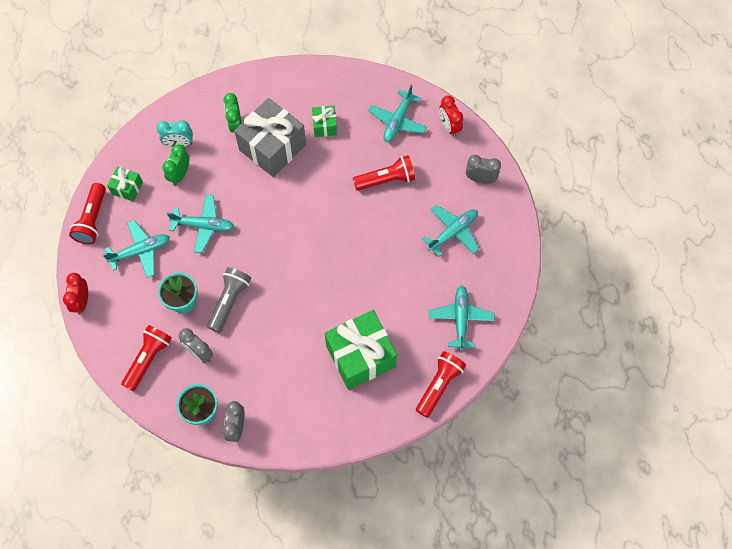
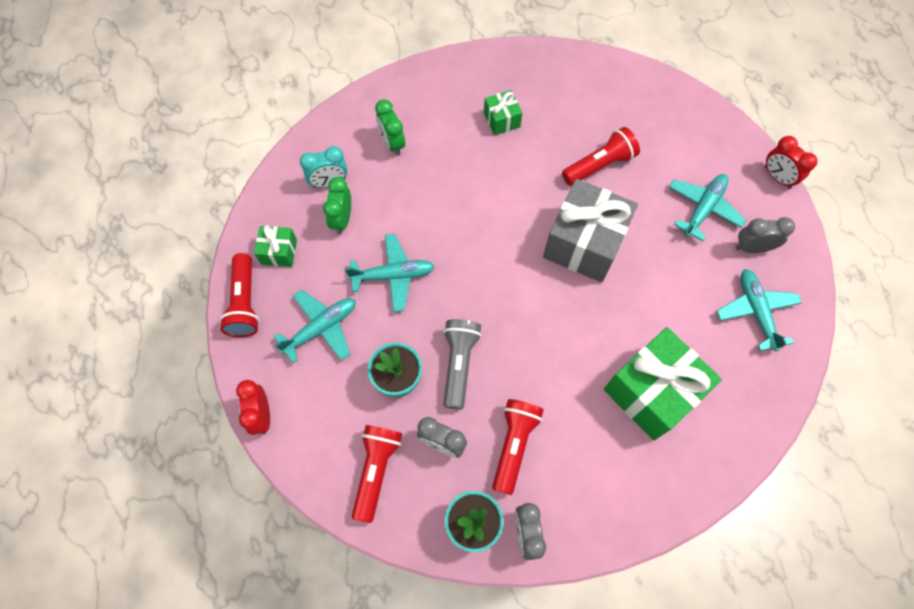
camera: 15 degrees left, 0 degrees up
grey gift [234,98,306,177] -> grey gift moved to [543,179,638,282]
turquoise plane [369,85,427,142] -> none
red flashlight [416,351,466,418] -> red flashlight moved to [492,399,544,495]
red clock [439,96,463,137] -> red clock moved to [765,136,818,189]
grey clock [466,155,501,183] -> grey clock moved to [736,217,795,253]

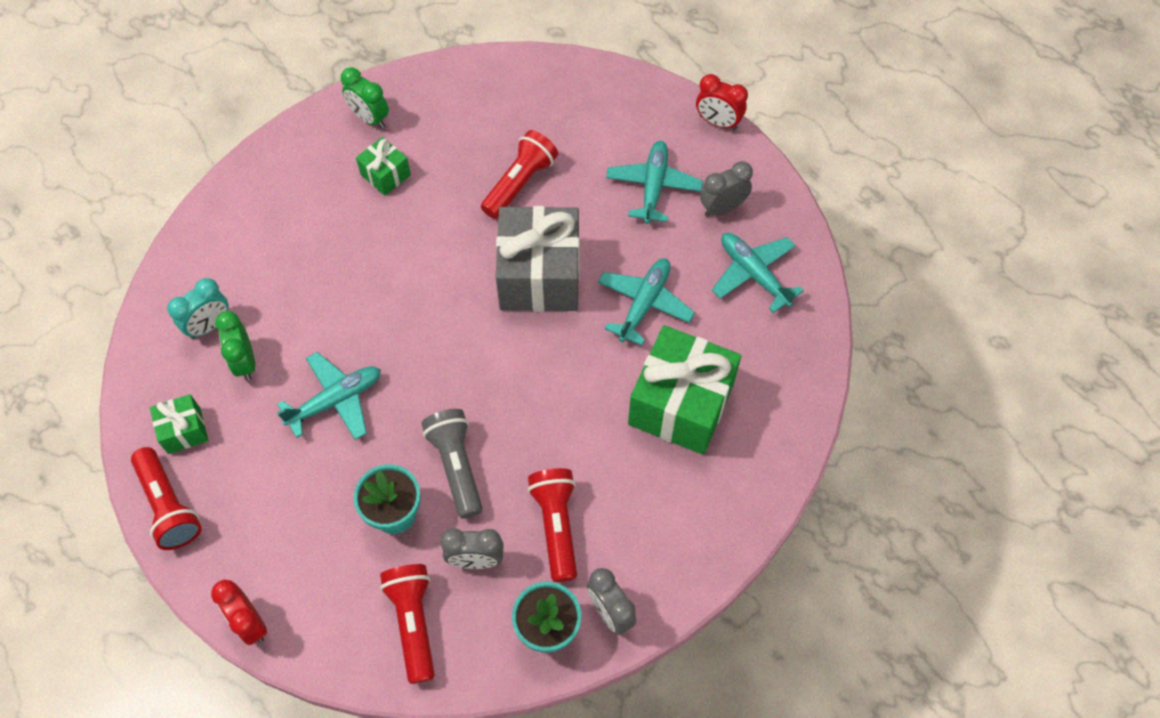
camera: 25 degrees left, 5 degrees down
turquoise plane [274,290,356,363] -> turquoise plane moved to [598,258,695,346]
green clock [375,99,405,156] -> green clock moved to [341,67,389,128]

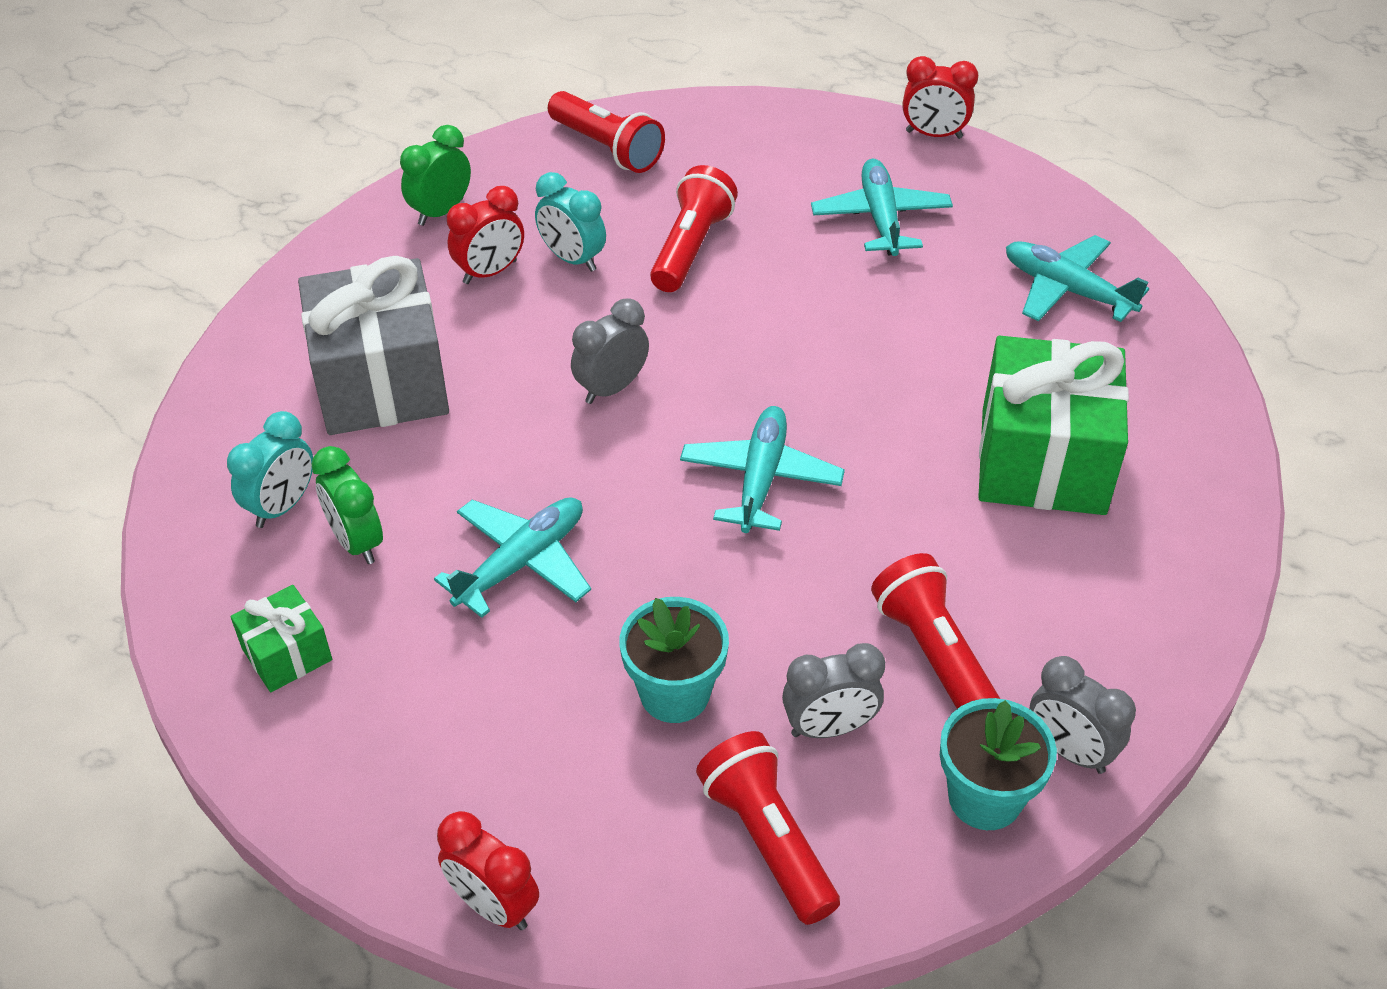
camera: 15 degrees left, 15 degrees down
red flashlight [131,447,202,550] -> red flashlight moved to [548,91,665,173]
green clock [341,67,389,128] -> green clock turned 105 degrees clockwise [400,125,471,226]
green gift [356,137,411,196] -> red clock [447,186,524,284]
grey flashlight [422,409,483,519] -> none
grey gift [496,206,579,312] -> grey gift moved to [298,256,449,435]
turquoise plane [598,258,695,346] -> turquoise plane moved to [680,406,845,533]
grey clock [700,161,753,217] -> grey clock moved to [571,298,649,404]
none -> turquoise clock [535,172,606,272]

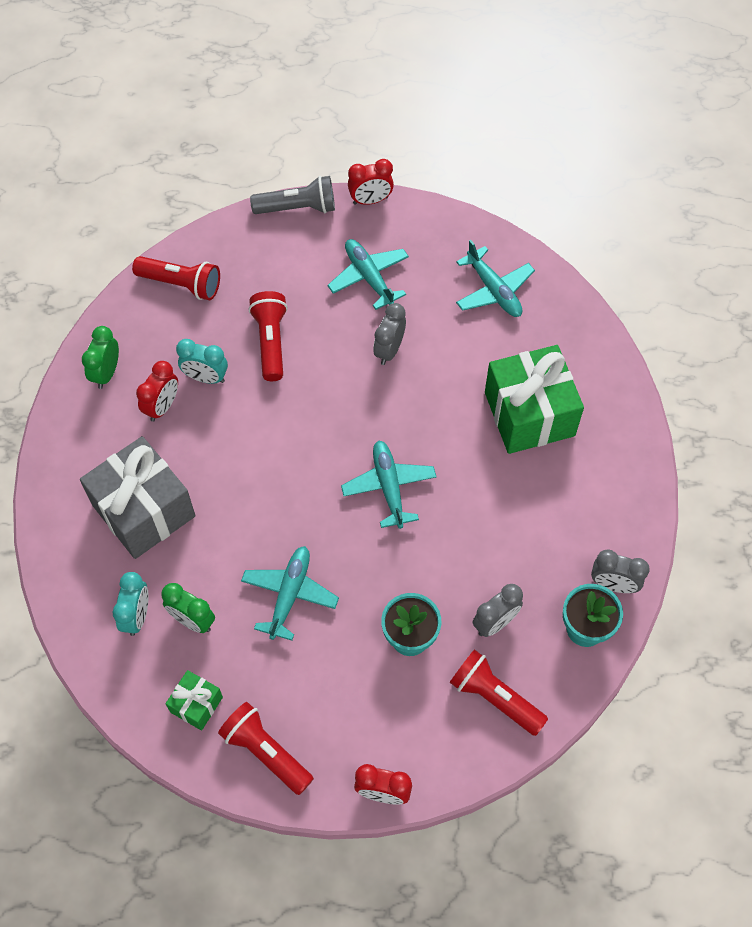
camera: 25 degrees left, 15 degrees up
grey clock [571,298,649,404] -> grey clock moved to [373,303,406,365]
red flashlight [871,553,1000,709] -> red flashlight moved to [218,702,314,795]
turquoise plane [1006,235,1150,322] -> turquoise plane turned 135 degrees counterclockwise [456,240,535,317]
none -> grey flashlight [250,176,335,214]

